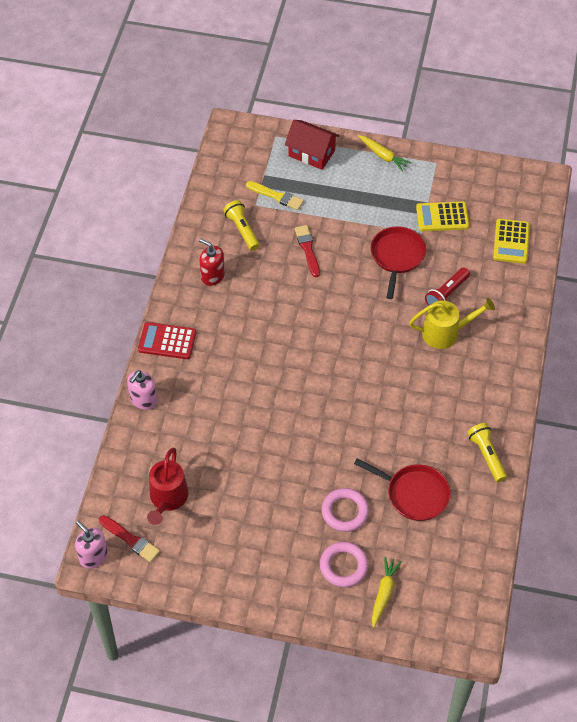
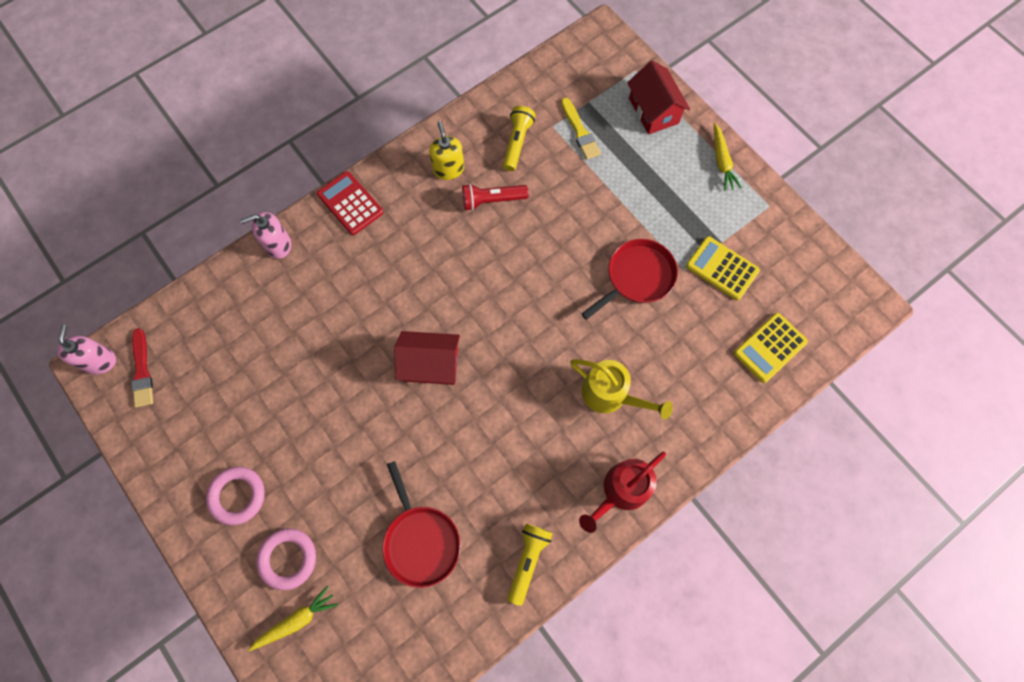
camera: 40 degrees right, 15 degrees up
red watering can [147,448,189,525] -> red watering can moved to [579,452,666,533]
red soap dispenser [199,238,225,286] -> yellow soap dispenser [429,121,464,180]
red brush [295,225,320,277] -> none
pink ring [322,488,369,532] -> pink ring moved to [206,467,265,525]
red flashlight [425,268,470,306] -> red flashlight moved to [462,184,529,211]
none -> red house [394,331,460,385]

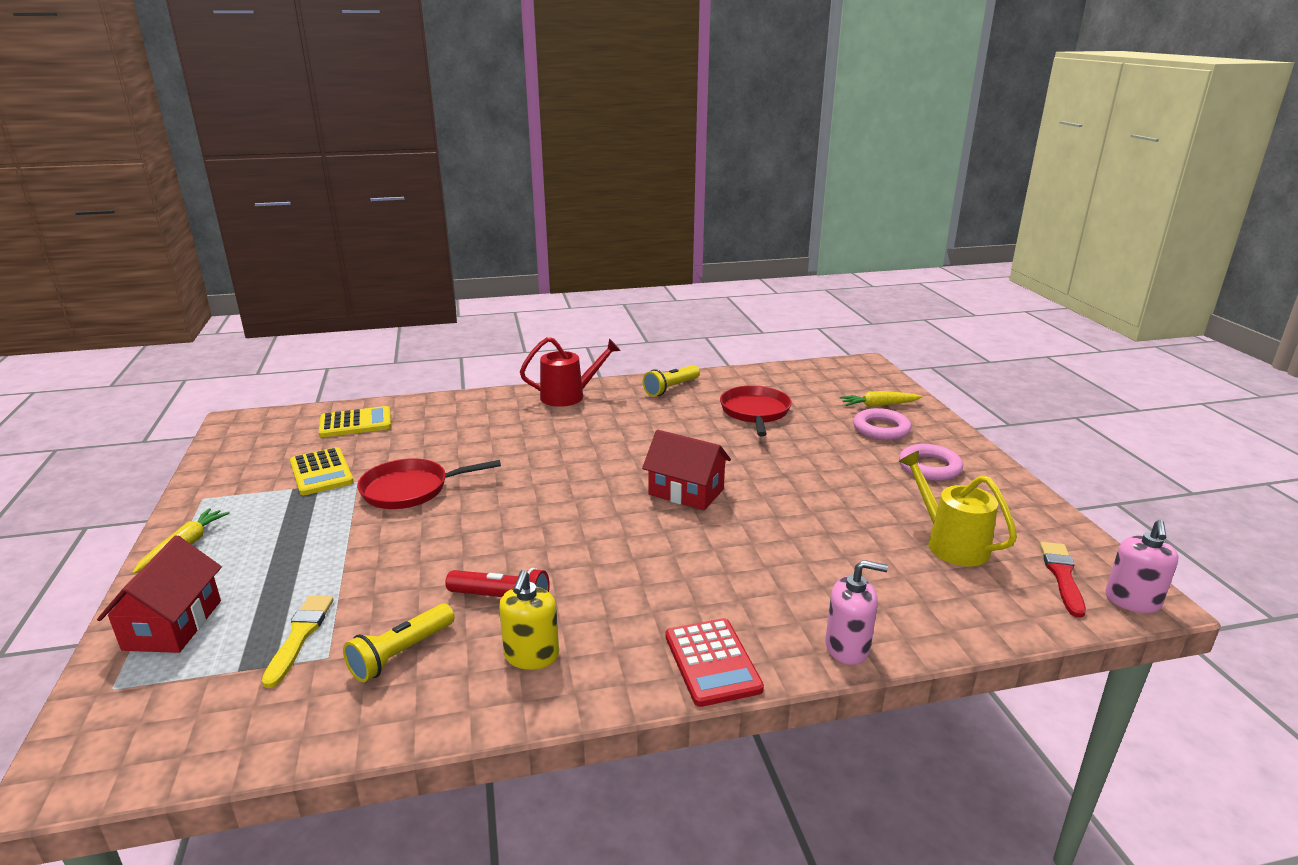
camera: 155 degrees left, 45 degrees down
yellow watering can [570,359,673,419] -> yellow watering can moved to [899,451,1017,566]

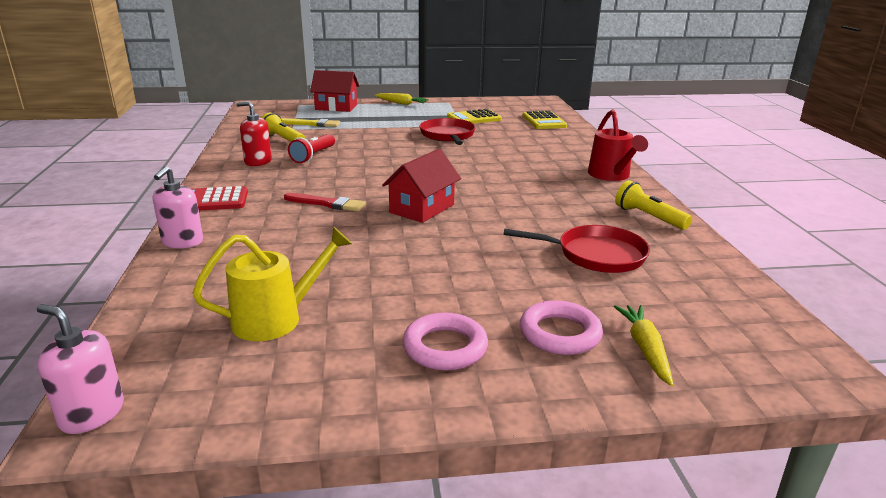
camera: 95 degrees right, 0 degrees up
yellow soap dispenser [499,570,559,670] -> red soap dispenser [236,101,272,166]
red brush [1040,542,1086,618] -> red brush moved to [284,193,366,211]

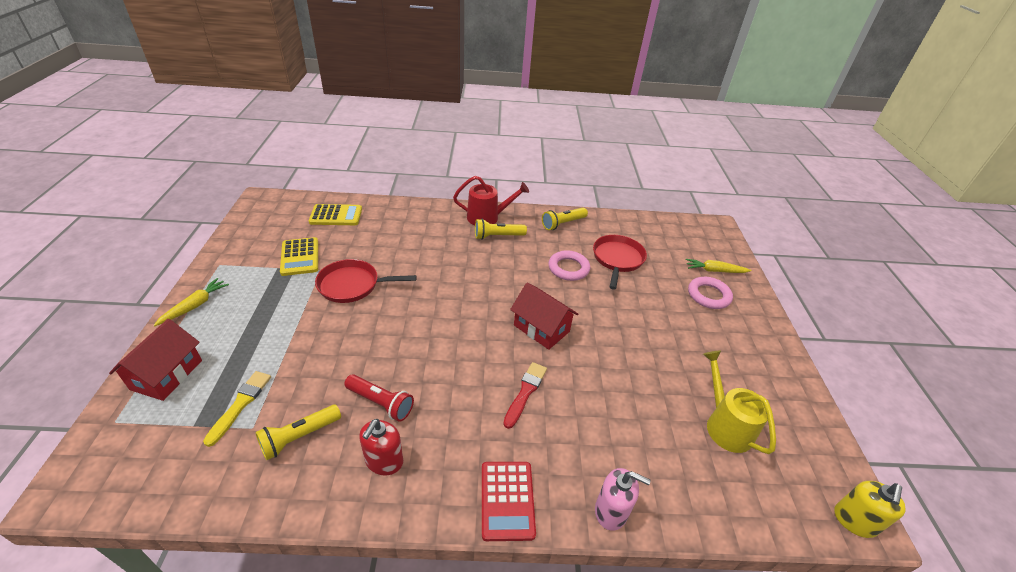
camera: 85 degrees left, 15 degrees up
pink soap dispenser [37,304,124,434] -> yellow soap dispenser [834,481,906,538]
pink ring [402,312,488,371] -> pink ring moved to [548,250,590,281]
none -> yellow flashlight [475,219,527,240]

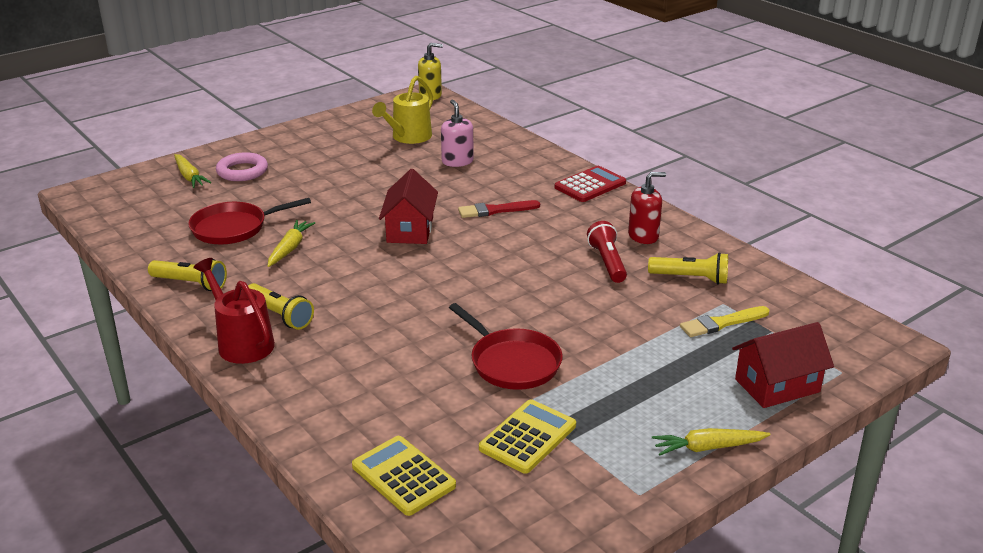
camera: 125 degrees left, 10 degrees down
pink ring [548,250,590,281] -> yellow carrot [268,220,315,267]
pink soap dispenser [595,468,651,531] -> pink soap dispenser moved to [441,100,474,167]

